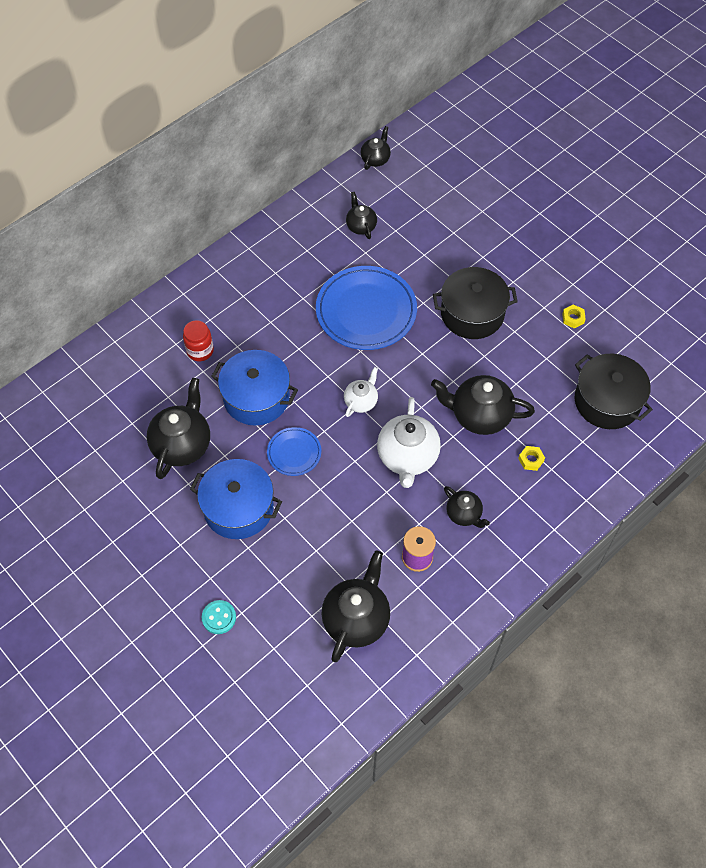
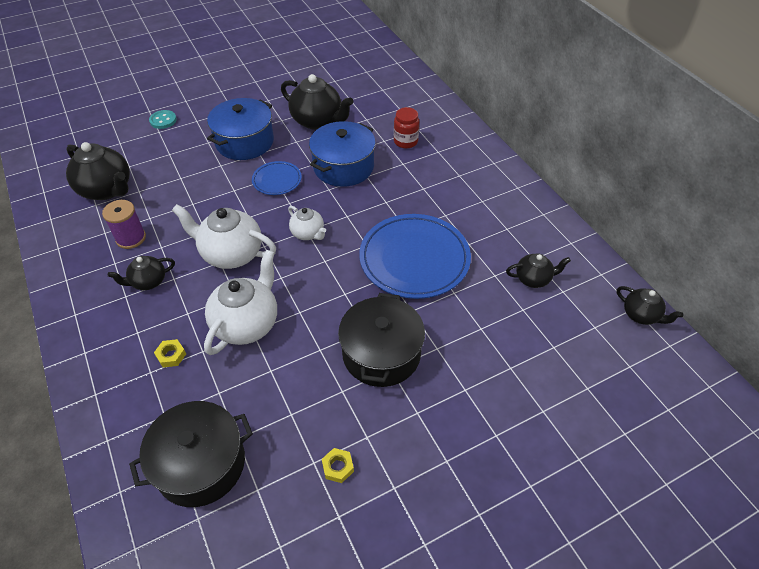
camera: 105 degrees right, 10 degrees down
black teapot [431,375,535,435] -> white teapot [204,250,277,355]

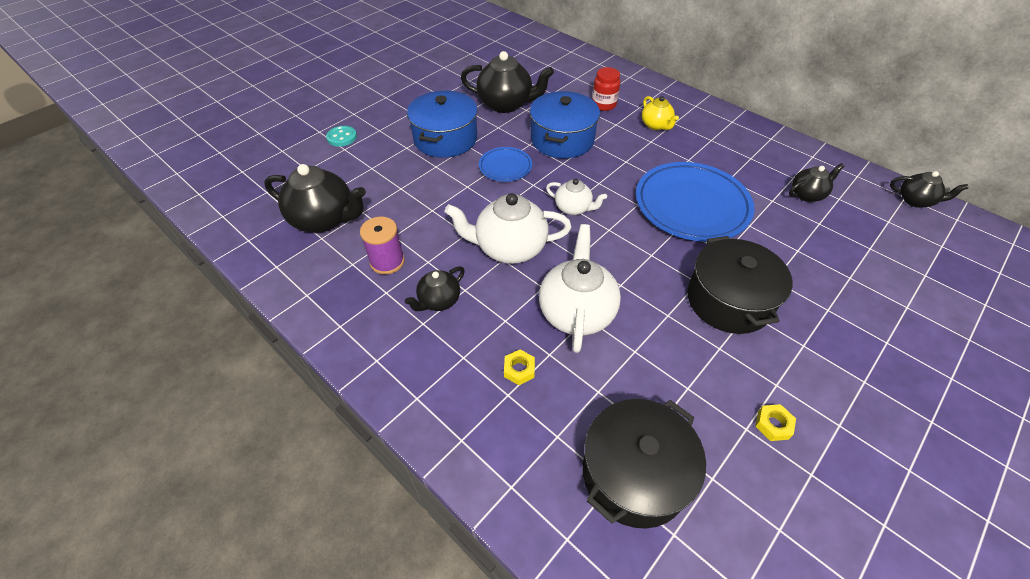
camera: 20 degrees left, 0 degrees up
none -> yellow teapot [642,96,679,130]

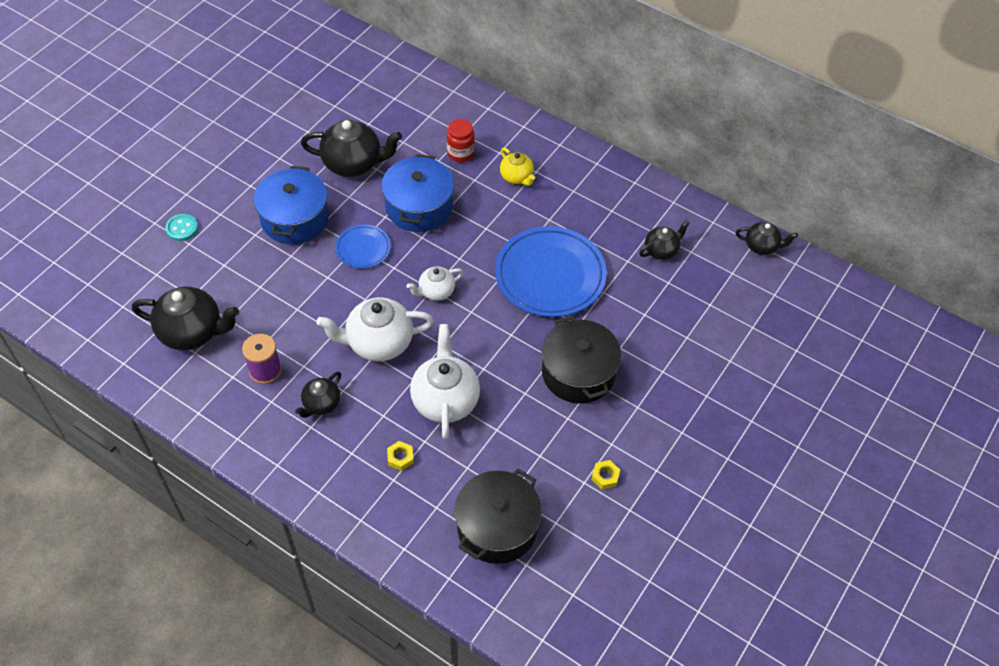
camera: 10 degrees left, 5 degrees up
white teapot [546,179,607,215] -> white teapot turned 135 degrees clockwise [407,266,464,301]

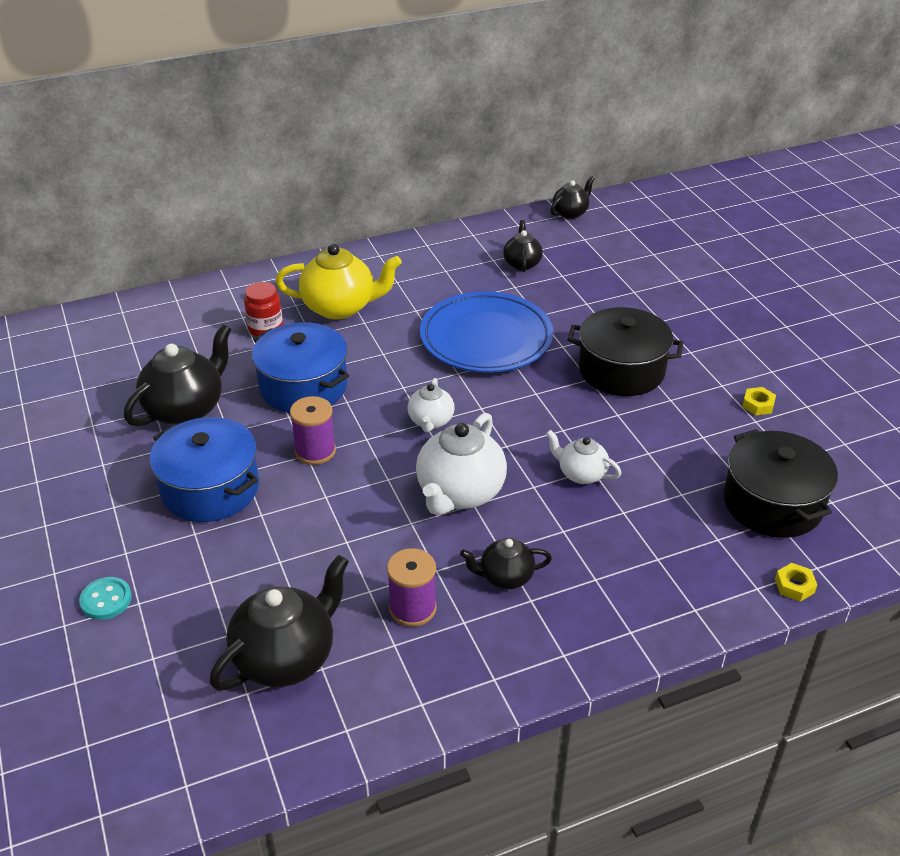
camera: 55 degrees left, 15 degrees down
black teapot [295,372,341,418] -> black teapot turned 105 degrees clockwise [460,538,552,589]
blue plate [335,224,391,269] -> purple spool [290,396,336,465]
yellow nut [387,441,414,471] -> yellow nut moved to [775,563,817,602]
white teapot [410,324,480,439] -> white teapot [546,430,622,484], size x0.56
yellow teapot [500,148,535,186] -> yellow teapot [276,244,402,320], size x1.79

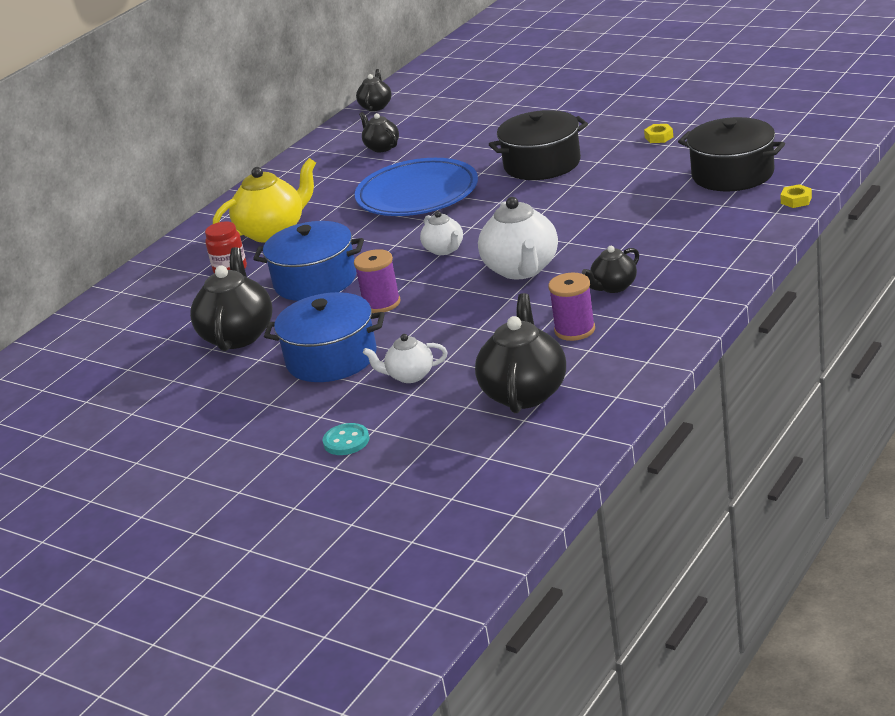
camera: 30 degrees left, 10 degrees down
white teapot [546,430,622,484] -> white teapot moved to [363,334,448,383]

